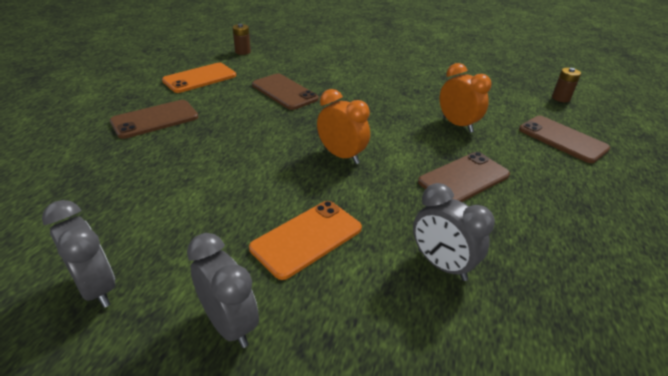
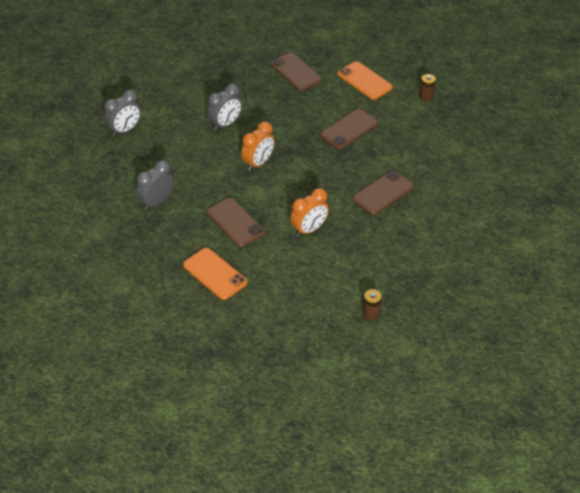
camera: 90 degrees right, 10 degrees up
grey clock [42,200,115,308] -> grey clock moved to [207,84,242,131]
orange phone [249,201,362,280] -> orange phone moved to [183,248,247,300]
brown phone [519,116,610,163] -> brown phone moved to [352,170,414,215]

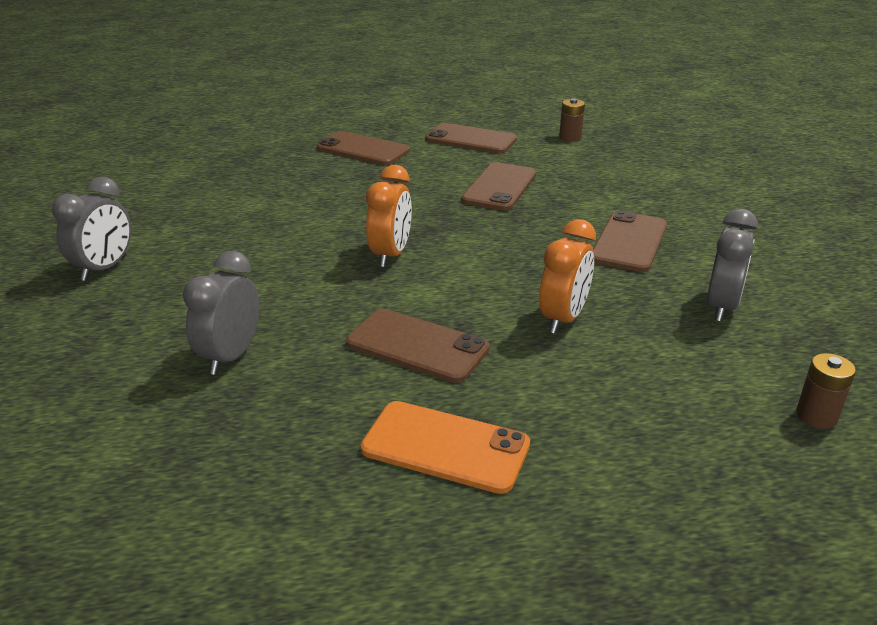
camera: 25 degrees left, 15 degrees down
grey clock [207,84,242,131] -> grey clock moved to [707,209,758,322]
orange phone [337,61,393,100] -> brown phone [425,123,517,154]

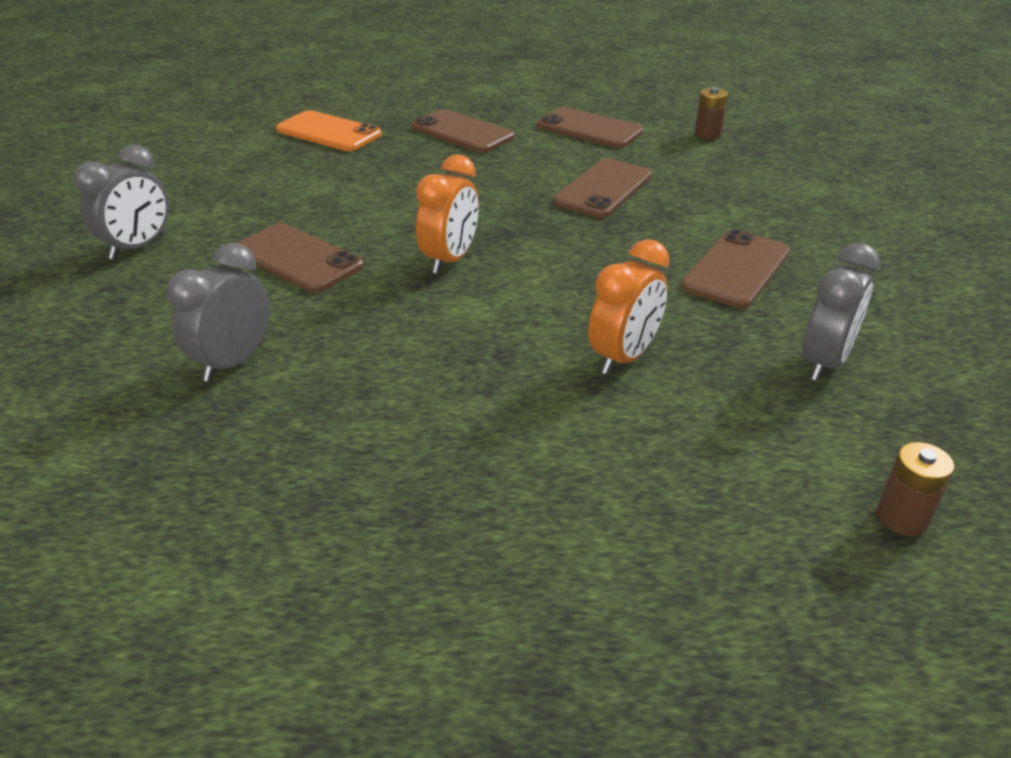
camera: 10 degrees right, 5 degrees up
brown phone [346,309,490,383] -> brown phone moved to [237,223,364,293]
orange phone [360,401,530,494] -> orange phone moved to [276,110,382,151]

